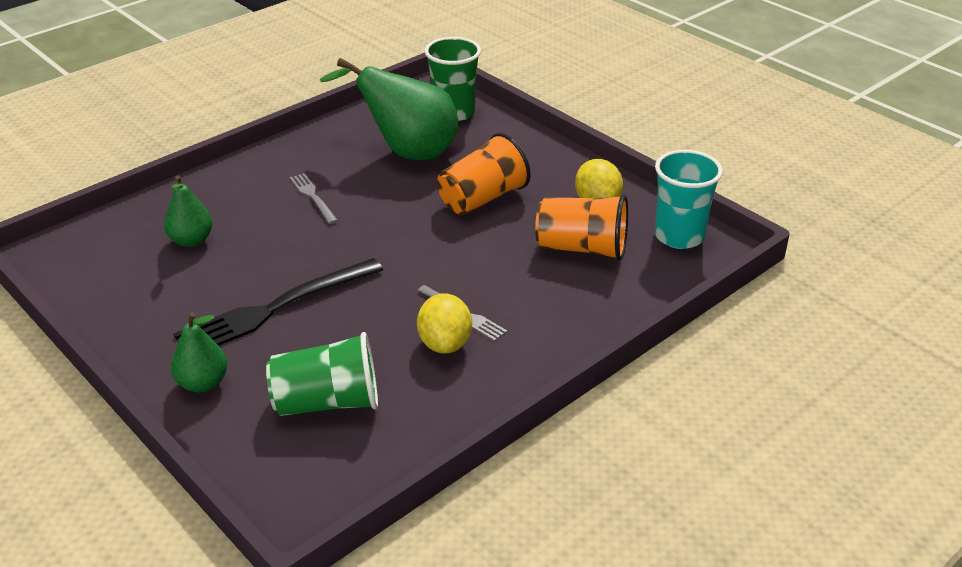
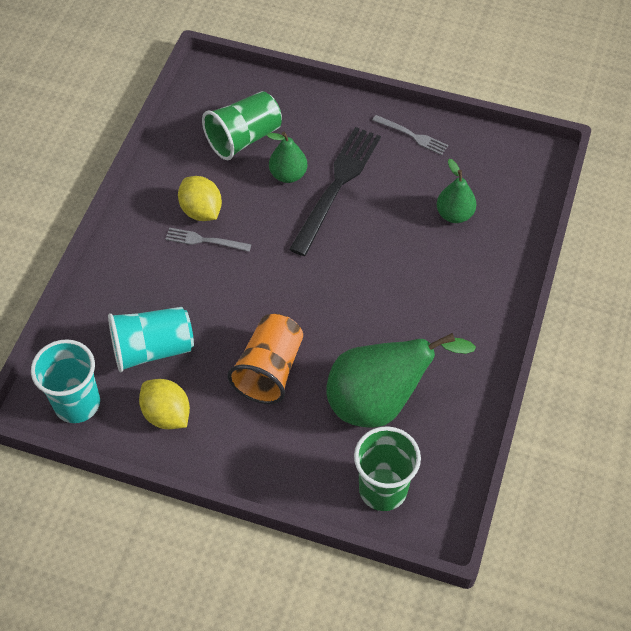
camera: 150 degrees right, 20 degrees up
green pear [171,312,228,392] -> green pear moved to [267,132,307,183]
grey fork [290,173,338,224] -> grey fork moved to [372,115,448,155]
orange cup [535,194,628,261] -> turquoise cup [108,307,194,372]

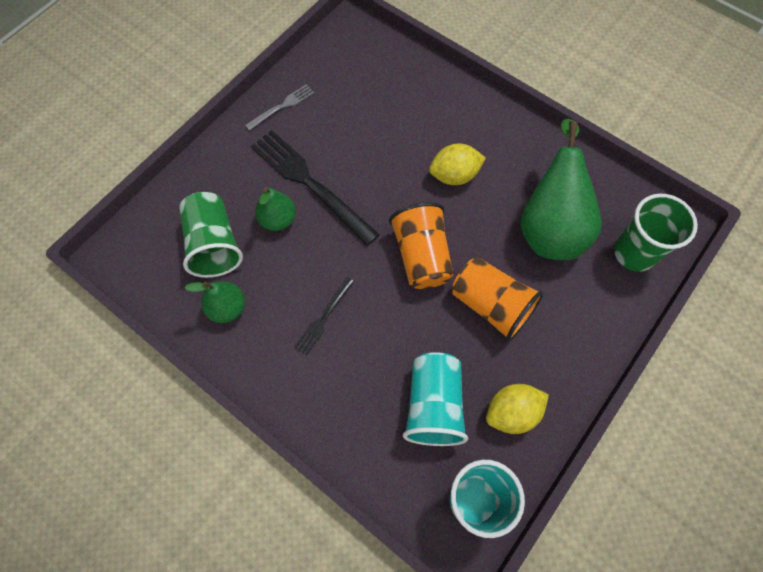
camera: 70 degrees left, 10 degrees up
grey fork [165,228,251,252] -> black fork [294,277,354,356]
yellow lemon [178,176,222,221] -> yellow lemon moved to [429,144,486,185]
green pear [437,159,476,223] -> green pear moved to [185,281,245,323]
none -> orange cup [389,202,453,289]

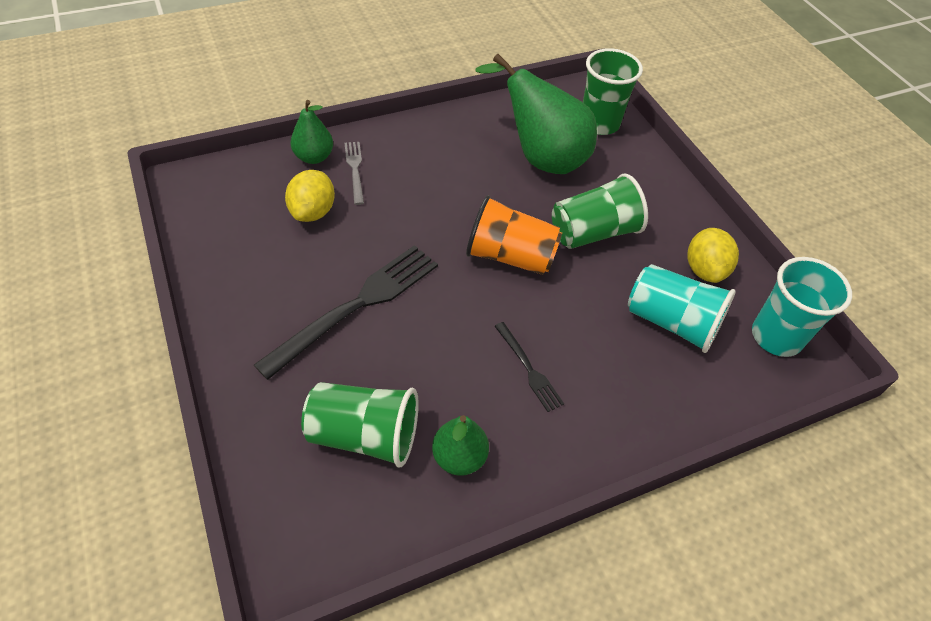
camera: 65 degrees left, 15 degrees down
grey fork [245,84,314,131] -> grey fork moved to [345,142,364,205]
black fork [251,130,380,246] -> black fork turned 150 degrees clockwise [254,245,438,380]
green pear [255,187,296,231] -> green pear moved to [290,100,333,164]
yellow lemon [429,144,486,185] -> yellow lemon moved to [285,170,335,222]
orange cup [452,257,544,341] -> green cup [552,174,648,249]

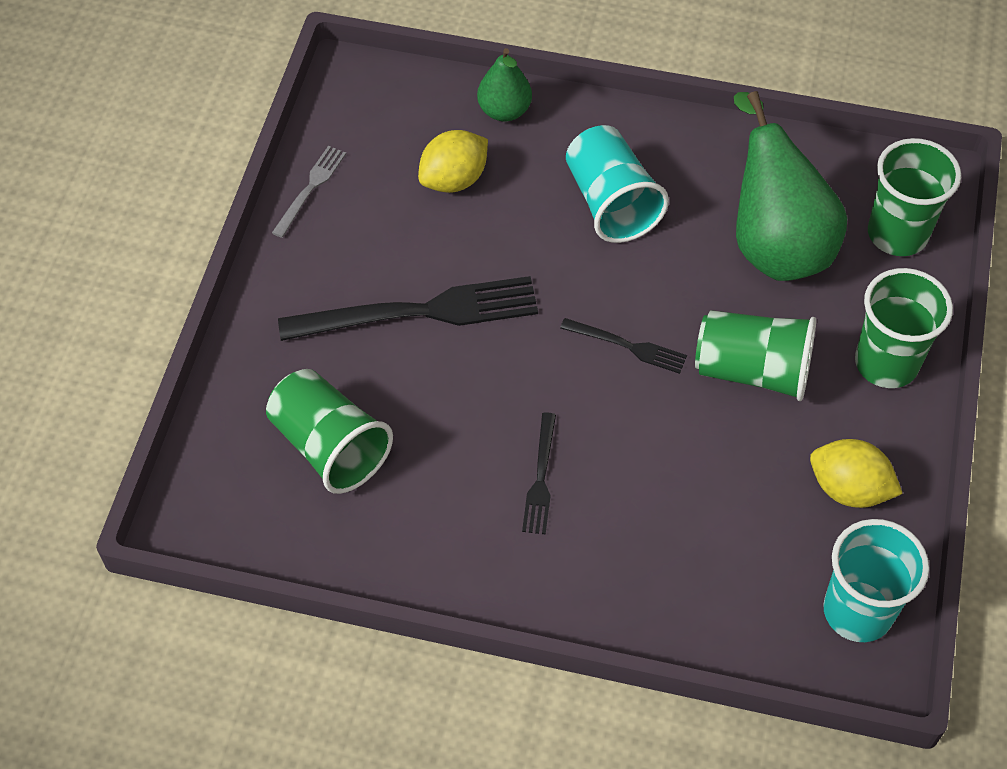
camera: 40 degrees right, 5 degrees up
grey fork [345,142,364,205] -> grey fork moved to [272,146,346,238]
green pear [432,415,489,476] -> none
orange cup [466,195,562,275] -> black fork [560,318,687,374]
turquoise cup [628,264,736,353] -> turquoise cup moved to [566,125,669,243]
yellow lemon [688,228,739,283] -> yellow lemon turned 75 degrees clockwise [810,439,903,508]
none -> green cup [855,268,953,388]

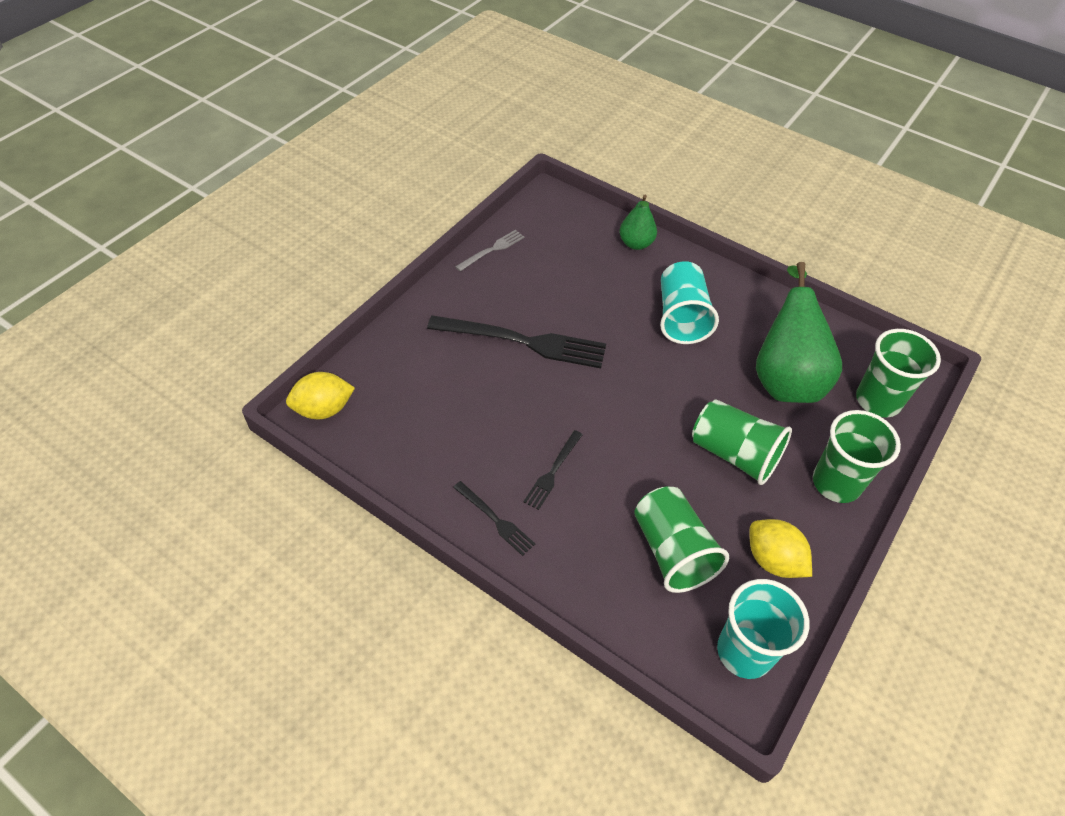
camera: 20 degrees right, 5 degrees down
green cup [266,369,393,494] -> green cup moved to [634,487,729,593]
yellow lemon [418,130,488,193] -> yellow lemon moved to [286,372,355,419]
black fork [560,318,687,374] -> black fork moved to [453,481,535,556]

